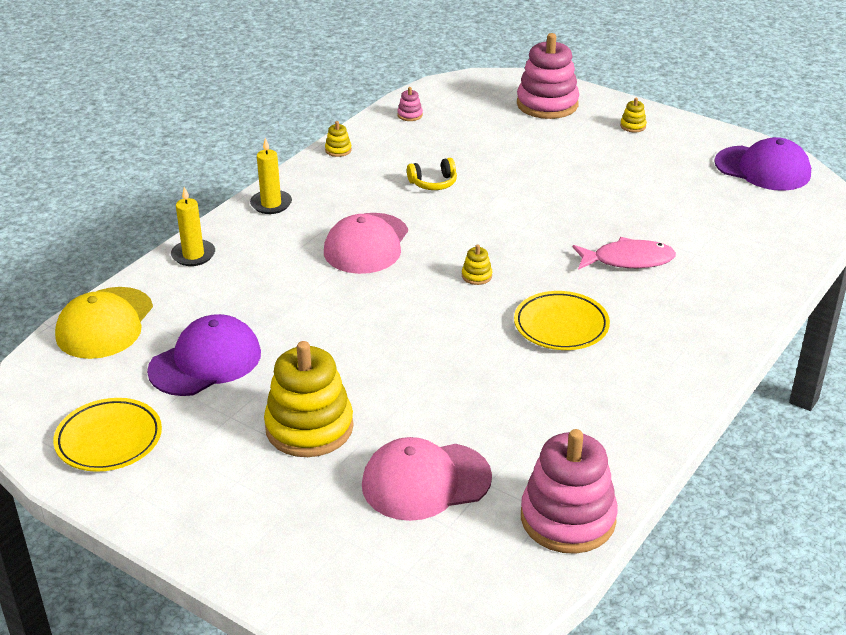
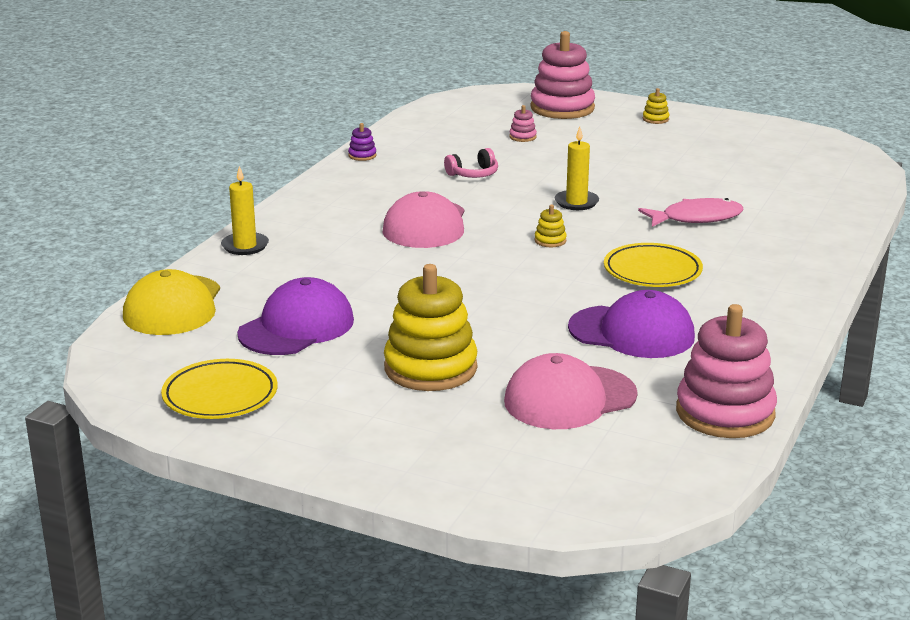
camera: 10 degrees left, 10 degrees down
yellow candle [250,138,292,214] -> yellow candle moved to [555,127,599,210]
yellow stacking toy [325,121,352,157] -> purple stacking toy [348,123,377,161]
pink stacking toy [397,87,423,121] -> pink stacking toy moved to [509,105,537,142]
yellow headphones [407,158,457,190] -> pink headphones [444,148,498,178]
purple cap [714,137,811,191] -> purple cap moved to [568,290,695,358]

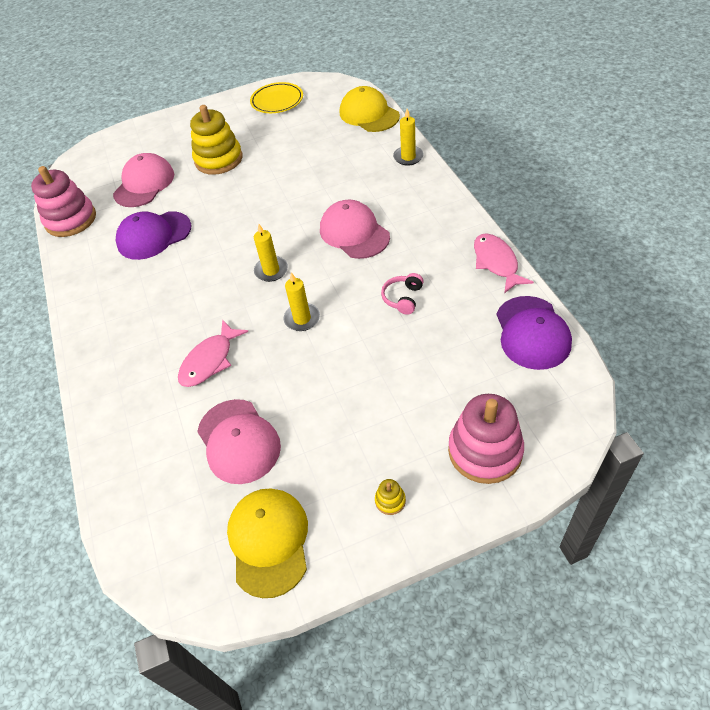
camera: 140 degrees right, 25 degrees up
purple cap [237,277,354,355] -> purple cap moved to [496,296,572,370]
purple stacking toy [348,123,377,161] -> pink fish [474,233,534,293]
pink stacking toy [509,105,537,142] -> none
yellow stacking toy [534,205,567,247] -> yellow candle [254,224,288,282]
yellow plate [604,243,703,287] -> none
none -> pink cap [197,399,281,484]
none -> yellow cap [227,489,308,598]

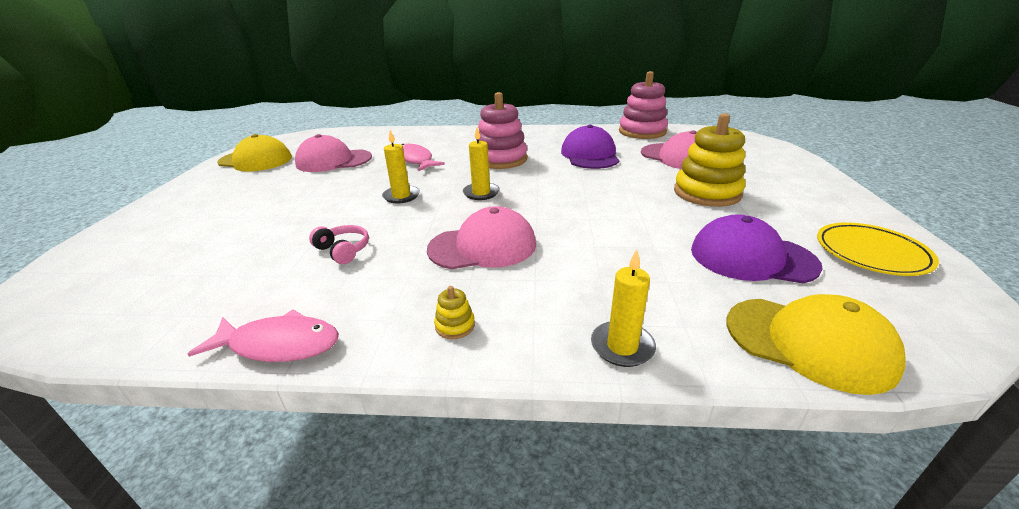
camera: 110 degrees right, 20 degrees down
yellow cap [340,86,400,132] -> yellow cap turned 45 degrees clockwise [727,294,906,395]
yellow stacking toy [375,479,406,515] -> yellow stacking toy moved to [434,286,475,339]
pink stacking toy [448,394,524,484] -> pink stacking toy moved to [476,92,527,169]
purple cap [496,296,572,370] -> purple cap moved to [691,214,822,283]

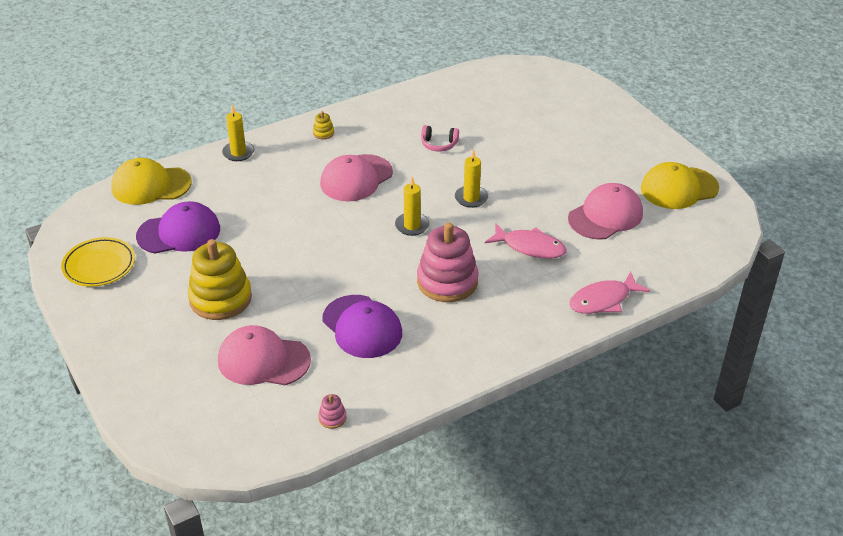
camera: 145 degrees right, 10 degrees up
pink fish [188,309,339,362] -> pink fish moved to [569,271,650,314]
pink stacking toy [619,71,668,139] -> pink stacking toy [318,394,347,429], size x0.40

